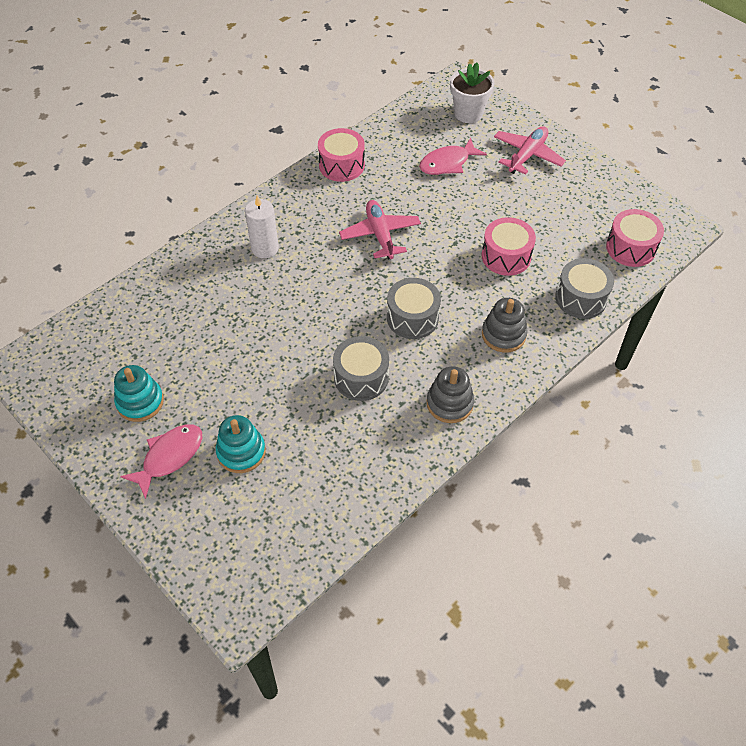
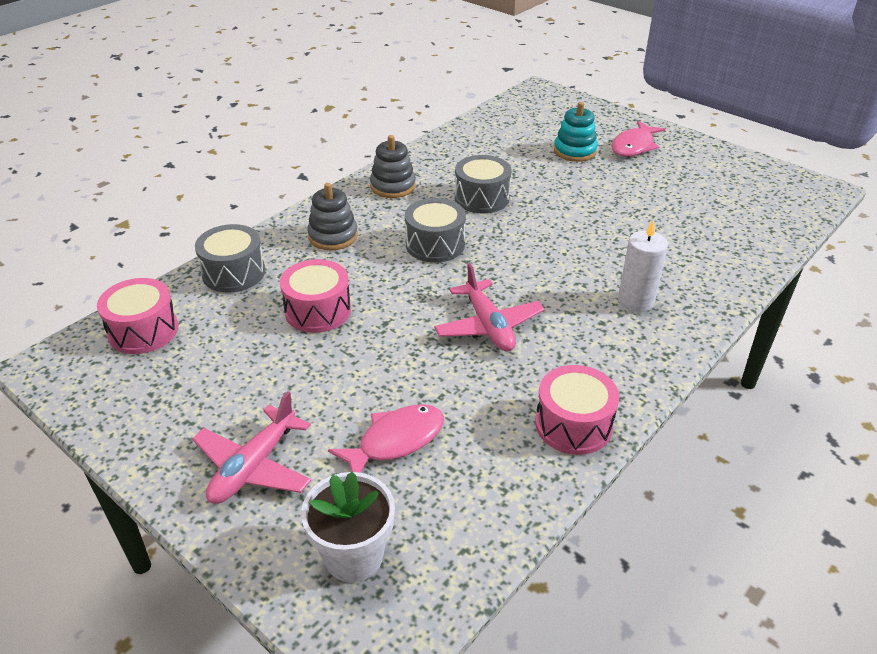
camera: 175 degrees right, 15 degrees down
turquoise stacking toy [114,365,164,422] -> none

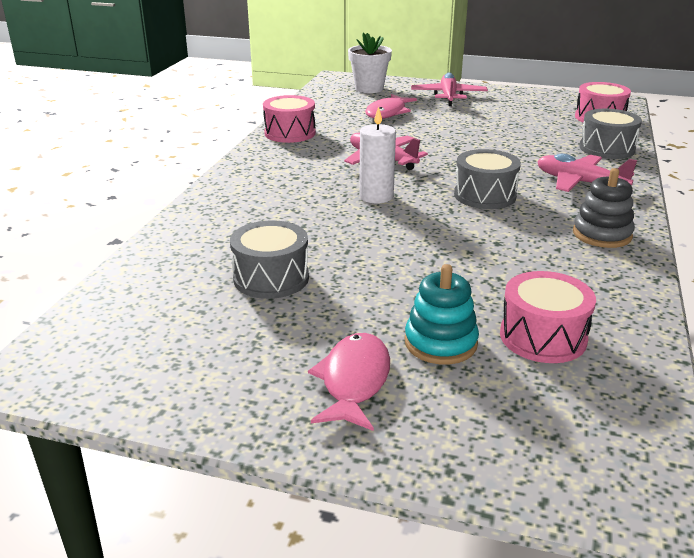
camera: 155 degrees right, 10 degrees down
pink drum [280,259,351,333] -> pink drum moved to [500,271,596,363]
grey stacking toy [307,183,358,251] -> pink plane [537,154,637,192]
grey drum [455,155,512,213] -> grey drum moved to [230,220,309,299]
white candle [618,220,668,312] -> white candle moved to [359,106,396,203]

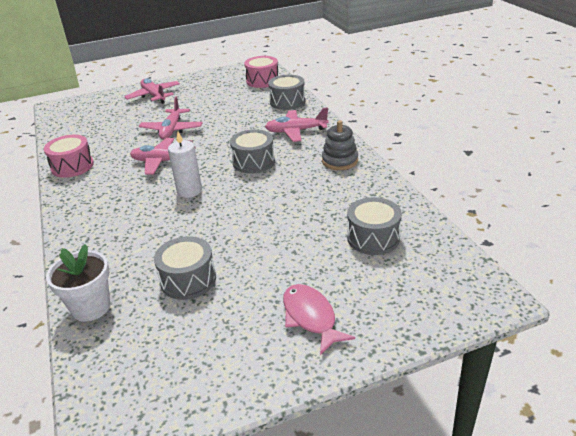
camera: 35 degrees left, 5 degrees up
white flower pot [348,33,392,93] -> white flower pot moved to [46,244,110,322]
pink fish [365,94,417,119] -> none
turquoise stacking toy [405,264,479,364] -> none
pink drum [500,271,596,363] -> grey drum [347,197,402,255]
none -> pink plane [139,96,202,139]

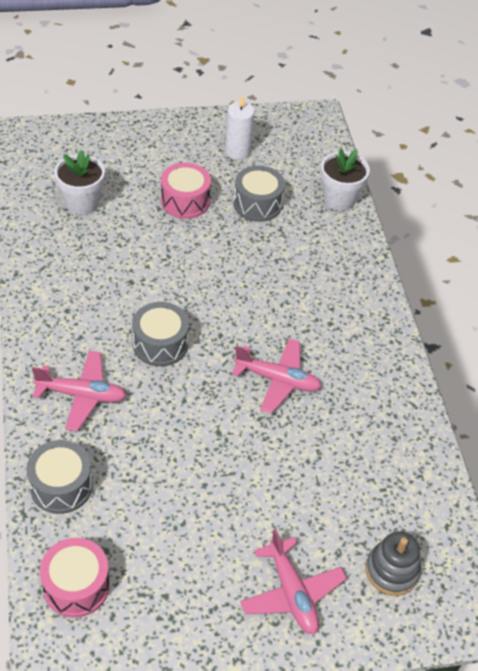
camera: 175 degrees left, 15 degrees up
pink drum [44,135,94,178] -> pink drum moved to [161,163,211,219]
pink plane [139,96,202,139] -> none
white candle [168,131,202,198] -> white candle moved to [225,95,255,160]
pink fish [283,284,355,355] -> none
grey stacking toy [322,120,358,170] -> grey stacking toy moved to [366,531,421,596]
grey drum [347,197,402,255] -> white flower pot [54,150,105,215]

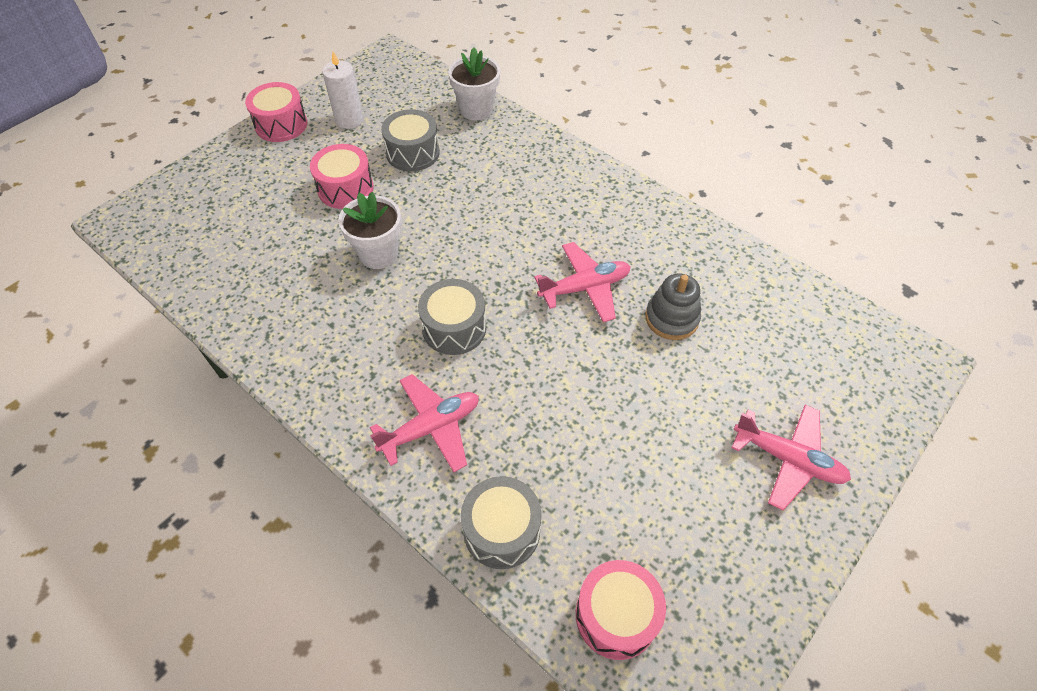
camera: 35 degrees left, 5 degrees up
white flower pot [54,150,105,215] -> white flower pot moved to [338,192,402,269]
grey stacking toy [366,531,421,596] -> grey stacking toy moved to [646,273,701,340]
none -> pink drum [245,82,307,142]

